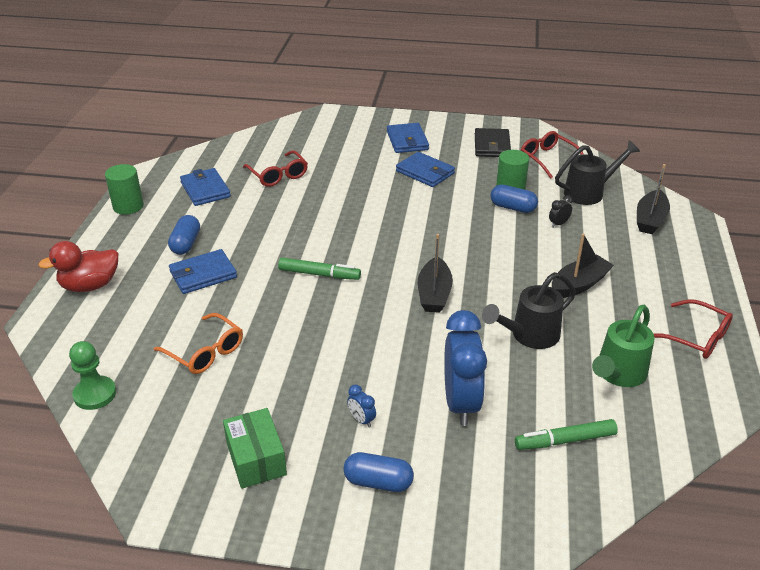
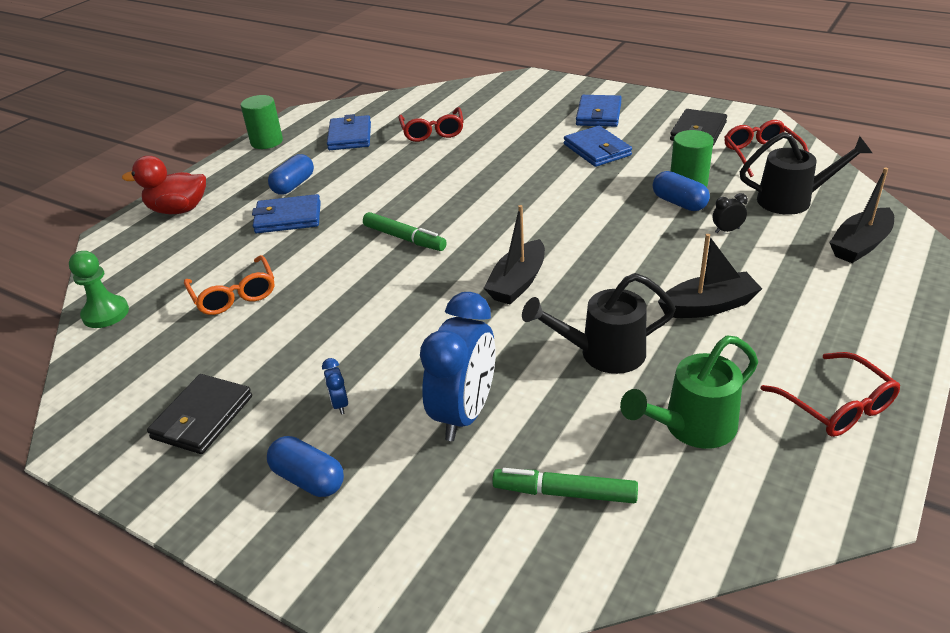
camera: 25 degrees right, 0 degrees up
green box [223,408,287,489] -> black wallet [147,374,252,454]

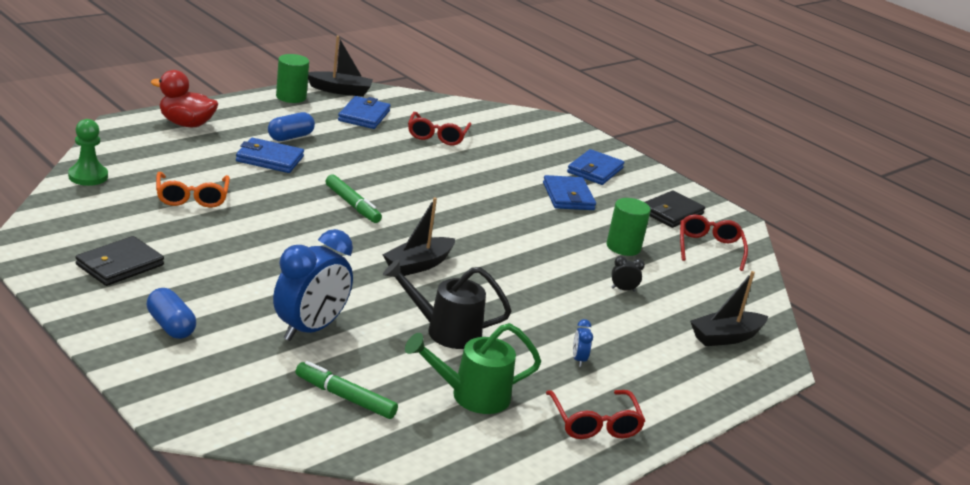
camera: 10 degrees right, 10 degrees down
blue clock [322,358,348,414] -> blue clock moved to [573,319,593,367]
blue capsule [653,171,710,211] -> none
black boat [658,234,762,318] -> black boat moved to [308,36,373,97]
black watering can [740,132,872,215] -> none

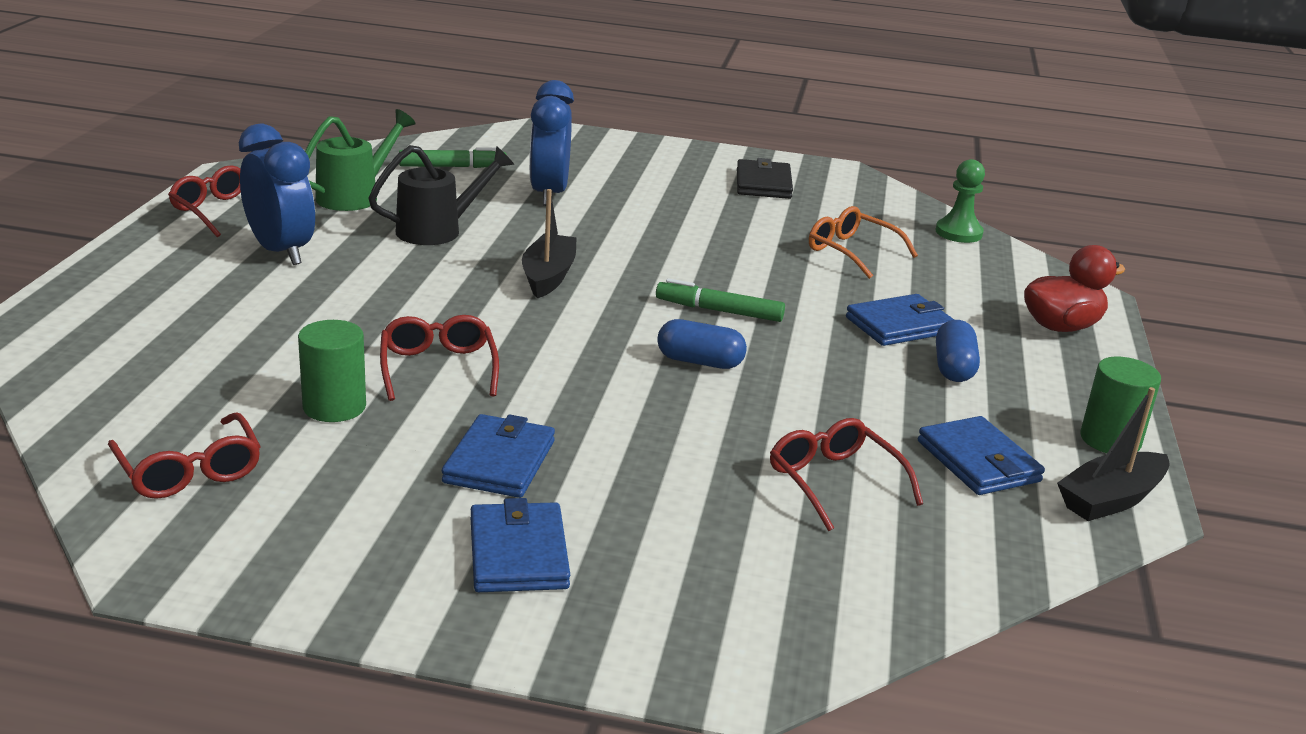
camera: 145 degrees right, 0 degrees up
blue capsule [147,288,196,339] -> blue capsule moved to [657,319,747,369]
blue wallet [543,175,596,210] -> blue wallet turned 60 degrees clockwise [442,414,555,498]
blue clock [573,319,593,367] -> blue clock [239,123,315,265], size x2.48
black clock [612,256,645,292] -> none
black wallet [645,190,705,228] -> none
black boat [690,271,768,346] -> none
none -> red glasses [380,315,499,401]

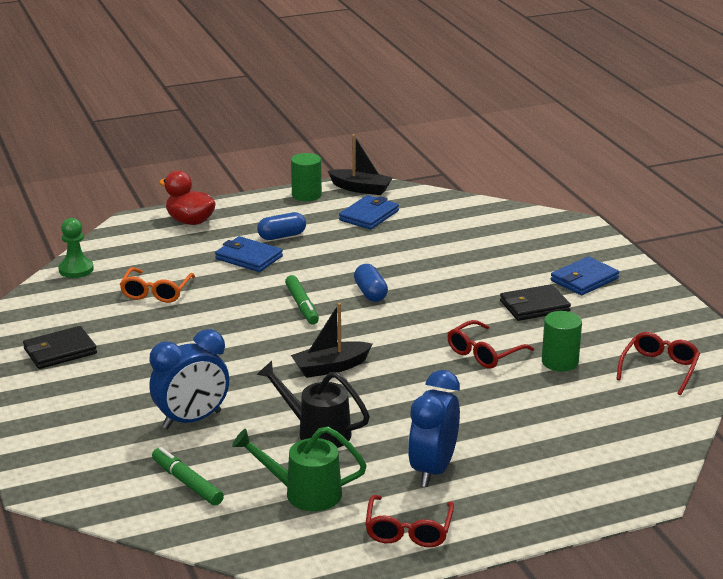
camera: 120 degrees left, 0 degrees up
blue wallet [442,414,555,498] -> black wallet [500,284,571,321]
red glasses [770,418,923,531] -> none

